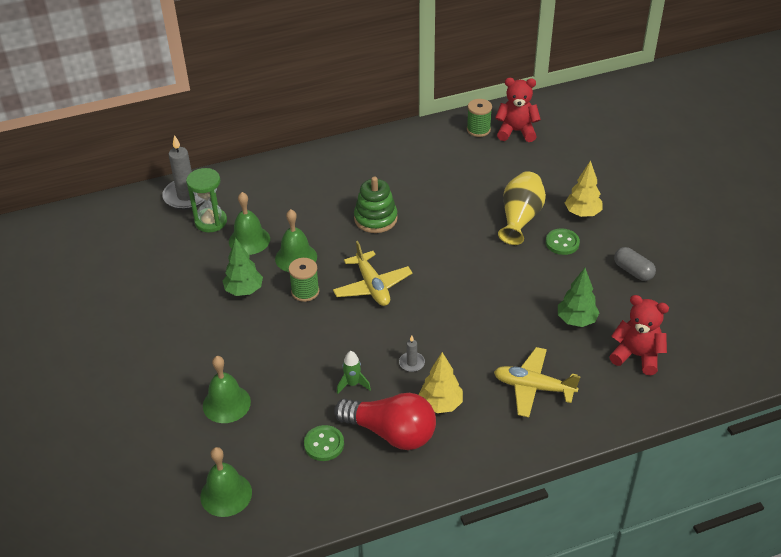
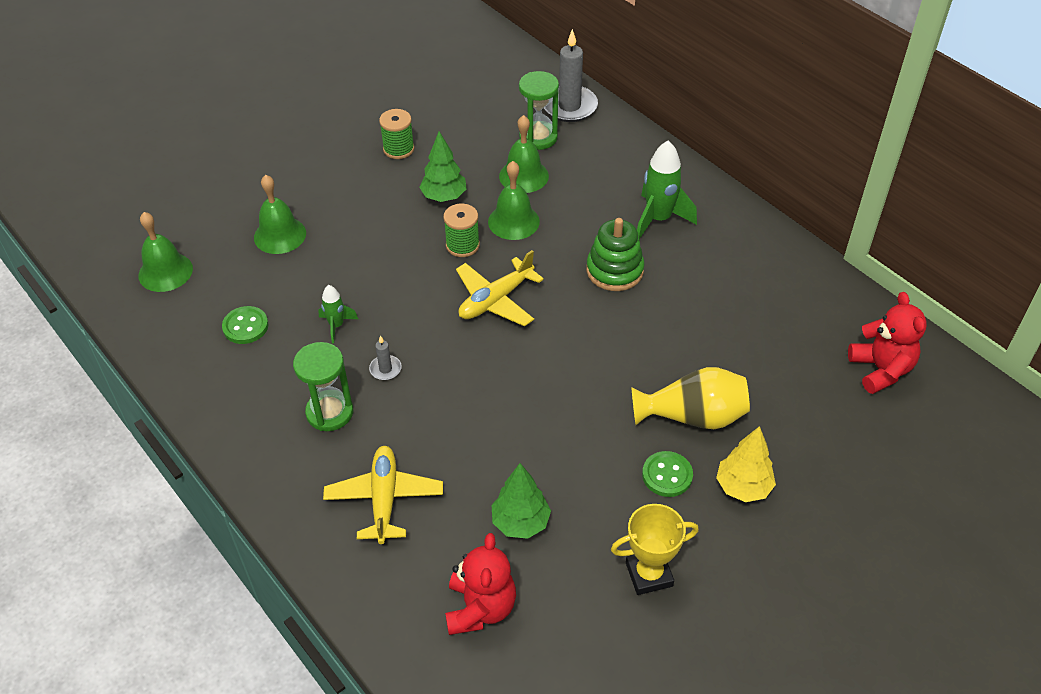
camera: 70 degrees right, 5 degrees up
red light bulb [334,393,436,450] -> none
yellow tree [418,352,463,413] -> green hourglass [293,342,353,431]
green spool [467,99,492,137] -> green spool moved to [379,109,414,159]
grey capsule [614,247,656,281] -> yellow trophy [611,504,699,595]
none -> green rocket [637,141,697,239]

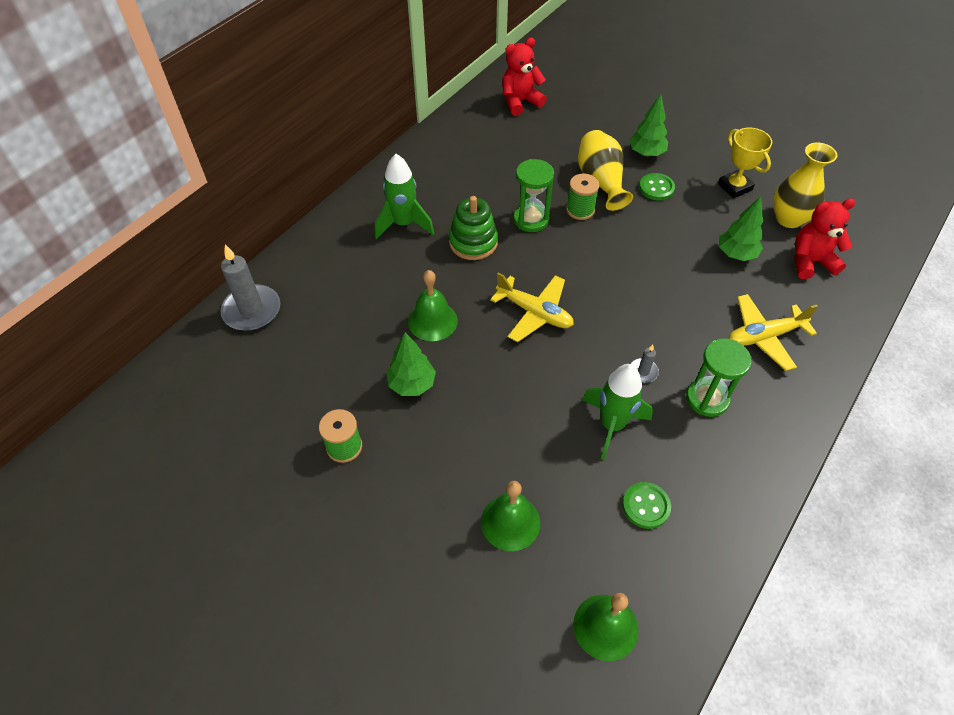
camera: 105 degrees left, 5 degrees up
green rocket [318,285,358,344] -> green rocket [582,364,653,460], size x1.82
green spool [443,204,480,257] -> green spool moved to [566,174,600,220]
green bell [499,115,549,193] -> none
green hourglass [519,71,559,150] -> green hourglass moved to [513,159,554,232]
yellow tree [716,426,776,502] -> green tree [629,94,668,157]
none -> yellow vase [773,142,837,228]

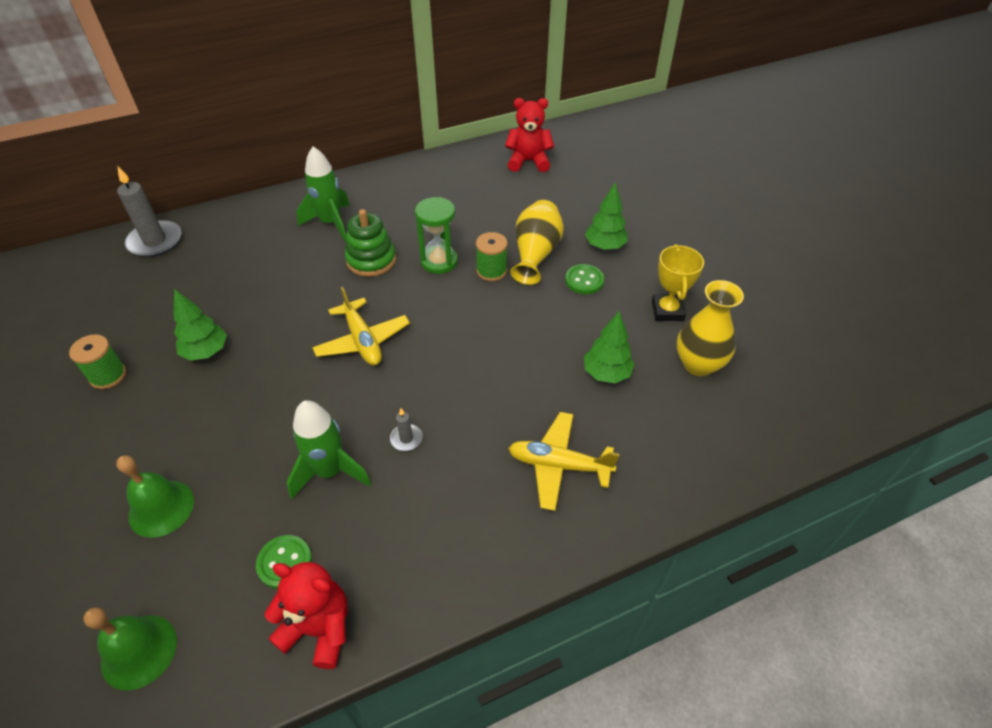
camera: 30 degrees right, 5 degrees down
green bell [408,270,458,341] -> none
green hourglass [686,338,752,417] -> none
red teddy bear [795,199,856,279] -> red teddy bear moved to [265,562,348,669]

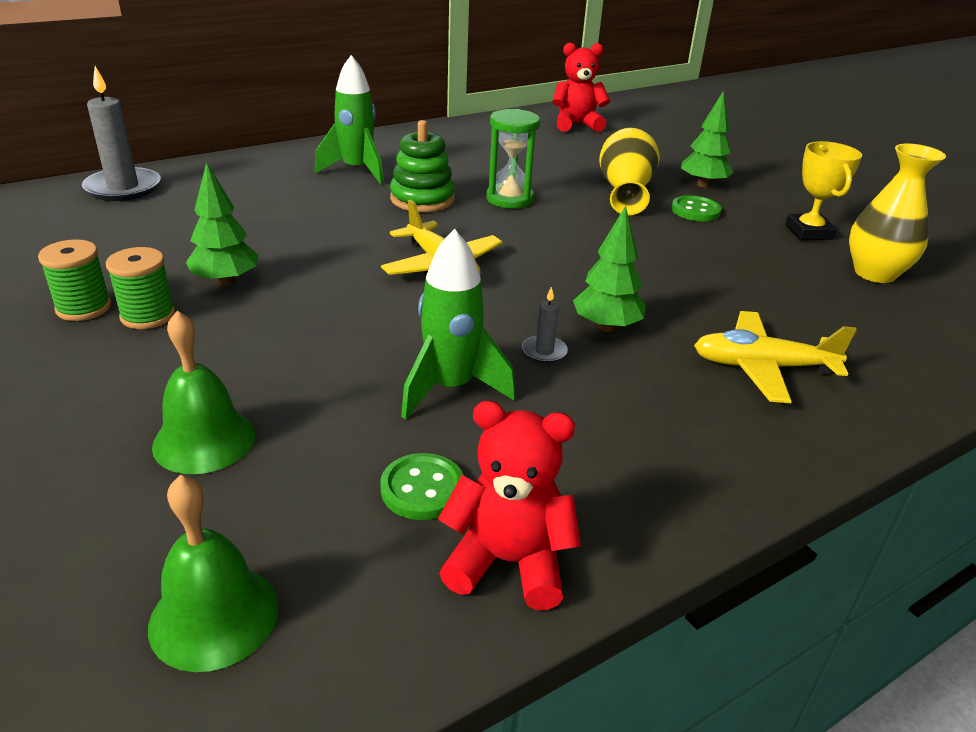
camera: 10 degrees left, 15 degrees down
green spool [476,232,507,281] -> green spool moved to [106,247,175,329]
green tree [584,311,635,383] -> green tree moved to [573,206,646,332]

